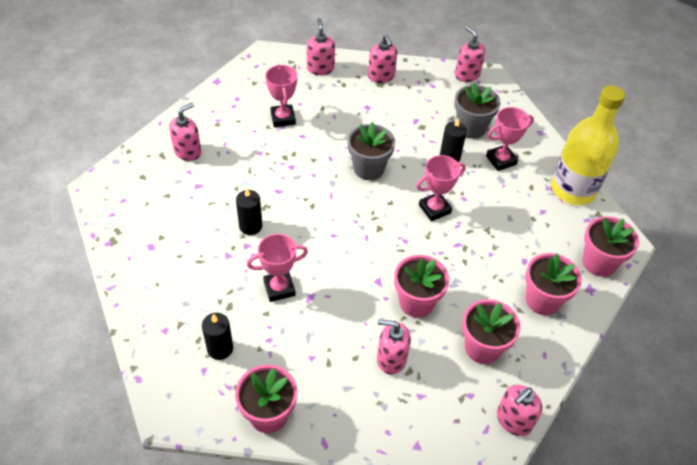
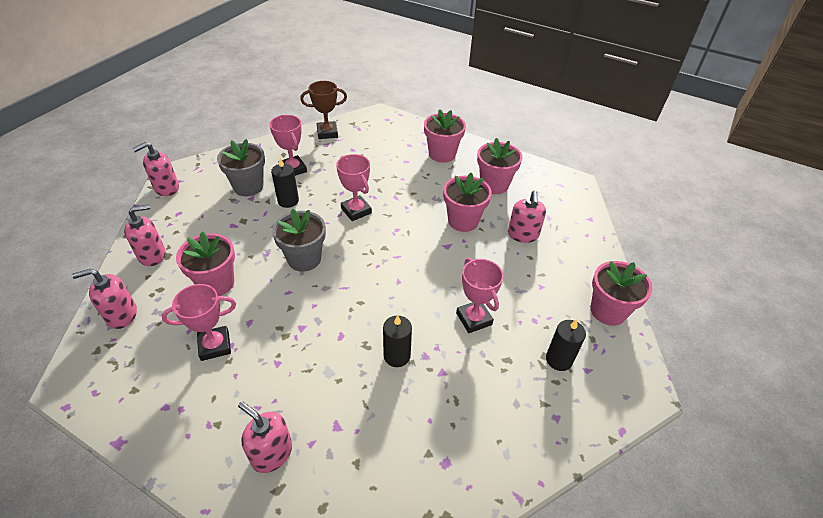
camera: 95 degrees left, 5 degrees down
pink soap dispenser [497,385,542,436] -> none
yellow bottle [551,85,625,205] -> brown trophy [300,81,347,139]
pink flower pot [582,216,639,277] -> pink flower pot moved to [176,232,235,296]

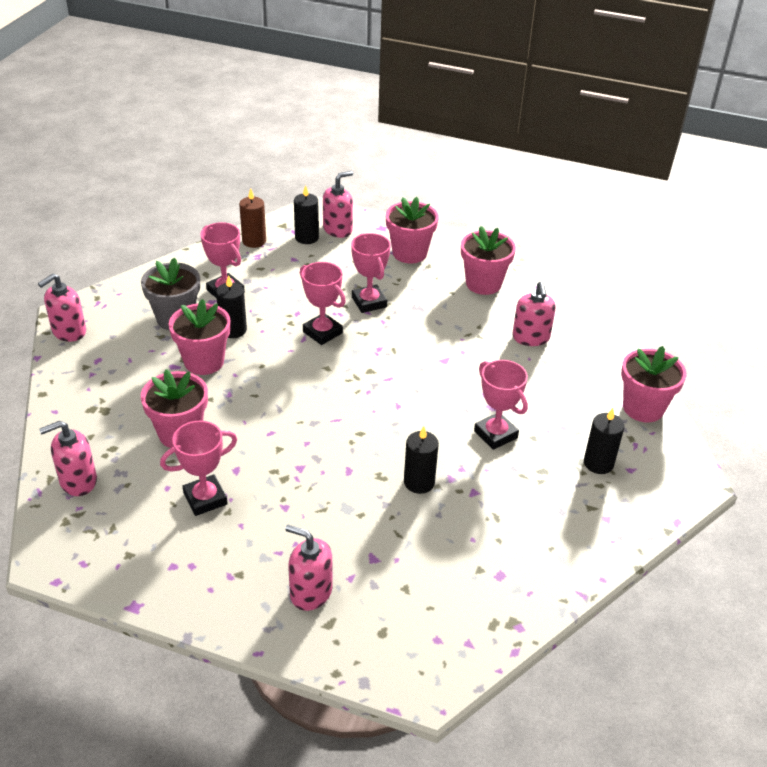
camera: 10 degrees left, 5 degrees down
pink soap dispenser [124,204,166,266] -> pink soap dispenser moved to [323,171,353,238]
grey flower pot [272,209,326,272] -> none
brown trophy [300,81,347,139] -> brown candle [239,189,266,248]
pink flower pot [443,173,492,232] -> pink flower pot moved to [169,299,231,375]
none -> black candle [294,185,319,244]
none -> pink trophy [351,233,391,313]

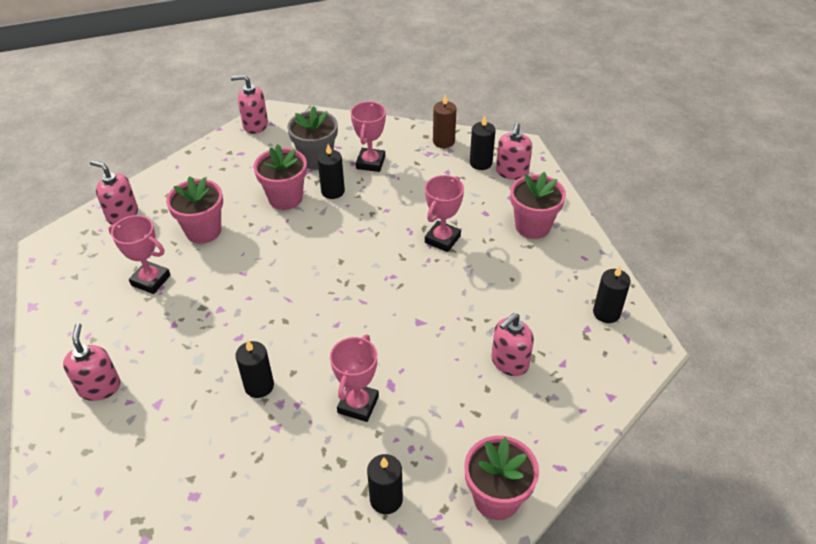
camera: 55 degrees right, 5 degrees up
pink trophy [300,262,346,345] -> none
pink soap dispenser [323,171,353,238] -> pink soap dispenser turned 90 degrees clockwise [496,122,532,180]
pink flower pot [461,226,516,295] -> none
none -> black candle [593,266,631,323]

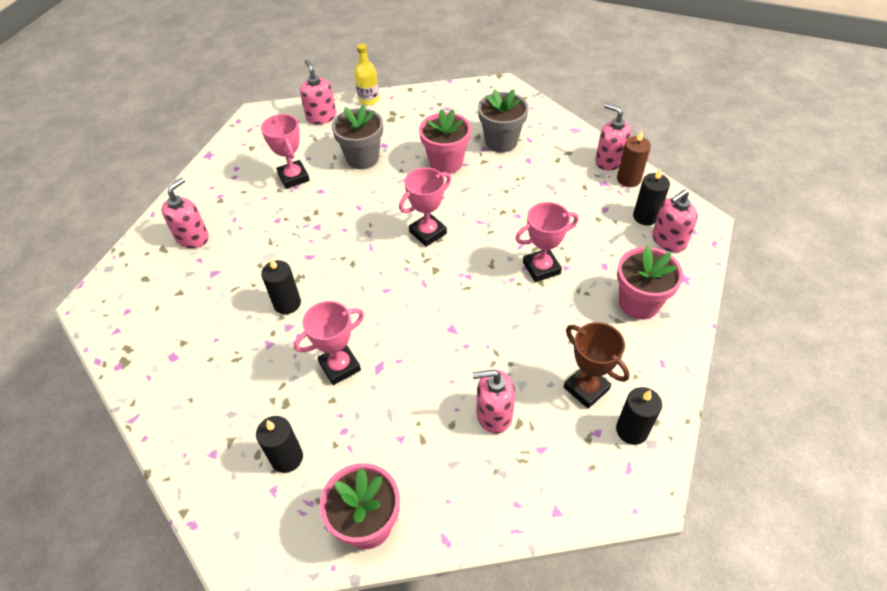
camera: 40 degrees right, 5 degrees up
pink flower pot [166,176,223,244] -> grey flower pot [332,105,383,169]
pink soap dispenser [231,75,268,134] -> pink soap dispenser moved to [595,103,631,170]
black candle [317,144,345,199] -> none
pink trophy [350,101,386,172] -> pink trophy moved to [399,168,451,247]
none -> yellow bottle [354,44,380,105]
none -> brown trophy [564,322,630,409]

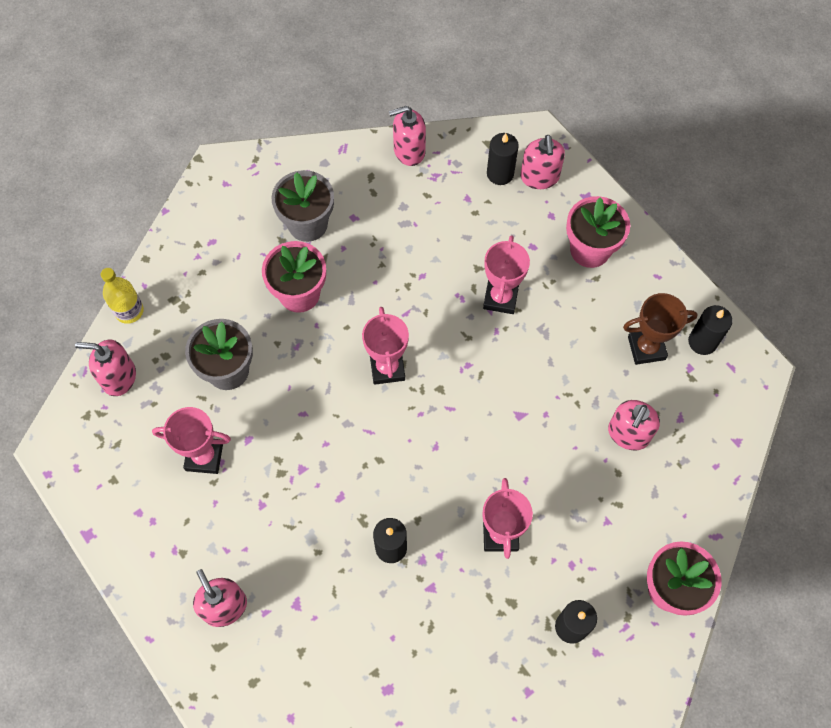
camera: 60 degrees left, 15 degrees up
brown candle [617,130,651,187] -> none

